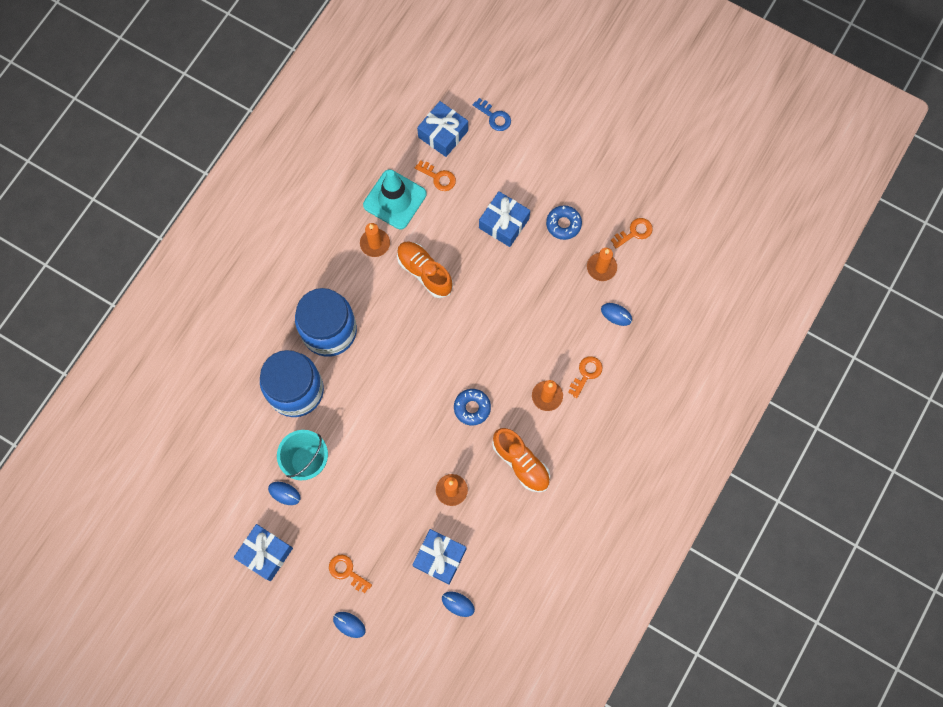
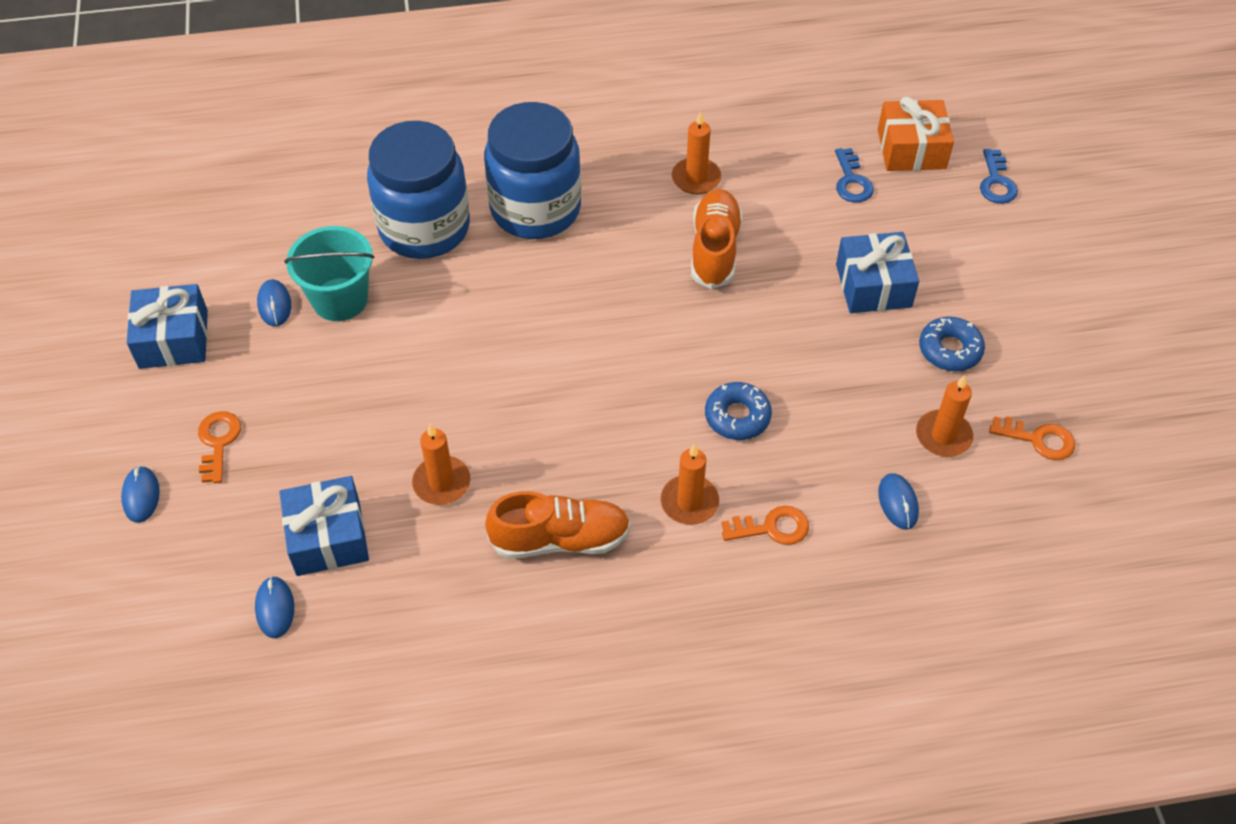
camera: 50 degrees right, 20 degrees down
turquoise traffic cone [363,169,427,229] -> none
orange key [415,160,456,191] -> blue key [835,148,874,203]
blue gift [417,101,468,157] -> orange gift [878,97,954,171]
blue donut [454,389,491,426] -> blue donut moved to [705,382,772,440]
orange shoe [492,428,550,492] -> orange shoe turned 105 degrees counterclockwise [485,491,631,559]

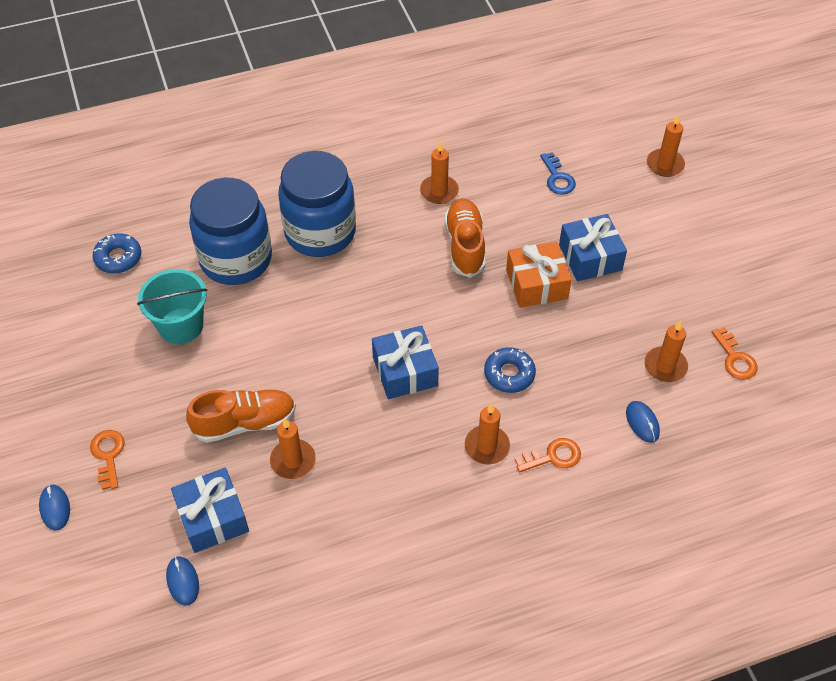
camera: 10 degrees left, 0 degrees up
blue gift [127,284,208,369] -> blue gift moved to [372,325,439,399]
blue mouse [257,279,291,326] -> none
orange shoe [485,491,631,559] -> orange shoe moved to [186,390,296,443]
orange gift [878,97,954,171] -> orange gift moved to [506,242,572,308]
blue donut [919,317,985,371] -> blue donut moved to [92,233,141,274]
blue key [980,149,1018,204] -> orange candle [647,115,685,177]
orange key [989,416,1075,460] -> orange key turned 60 degrees clockwise [712,327,758,380]

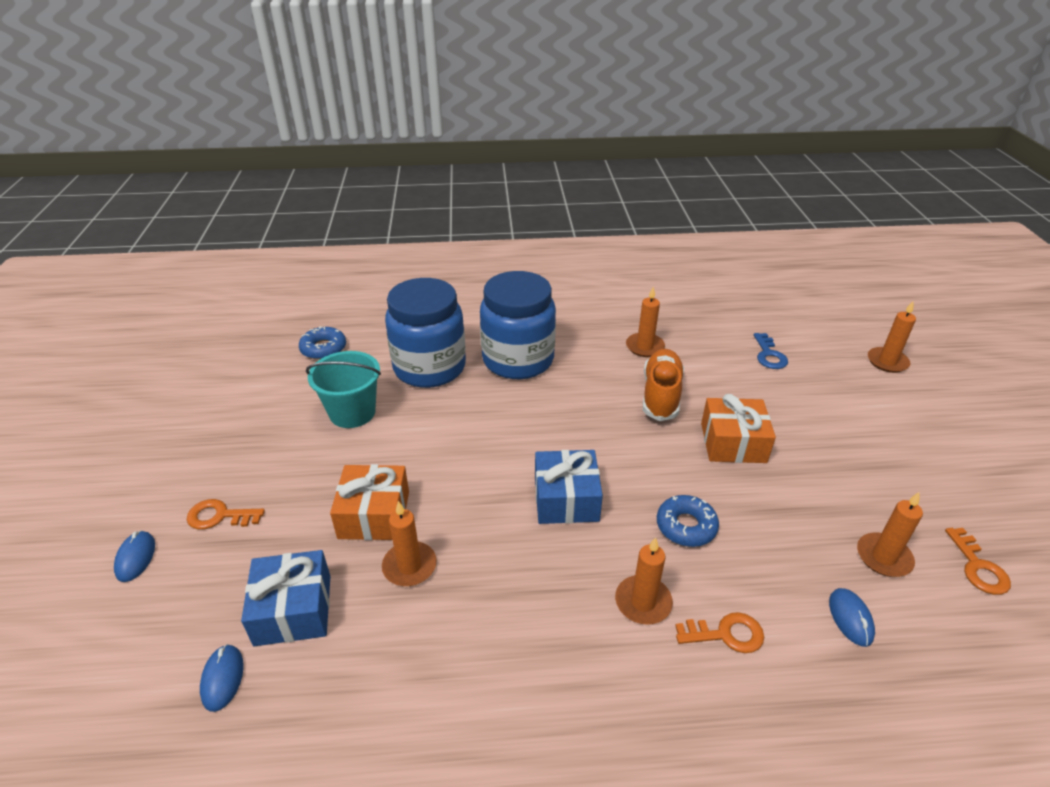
camera: 15 degrees right, 15 degrees down
orange key [90,430,125,490] -> orange key turned 90 degrees counterclockwise [187,499,265,530]
orange shoe [186,390,296,443] -> orange gift [330,464,409,540]
blue gift [559,214,627,281] -> none

